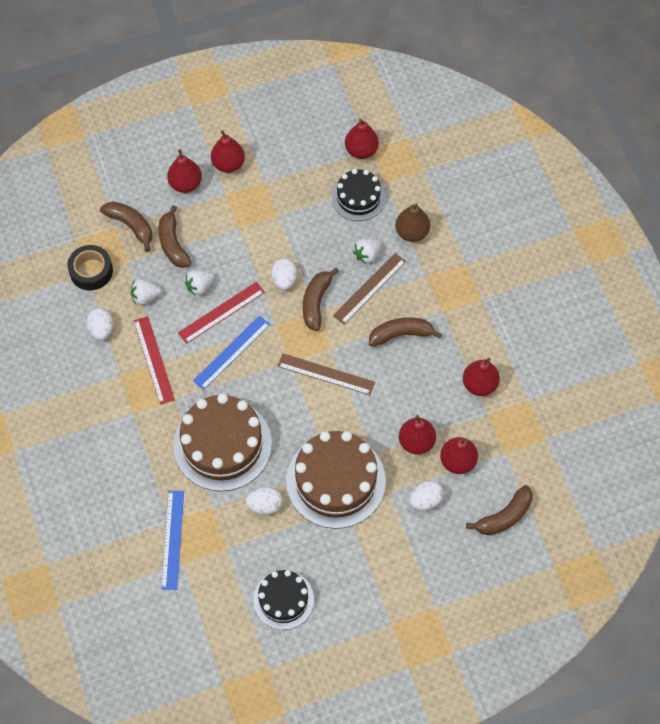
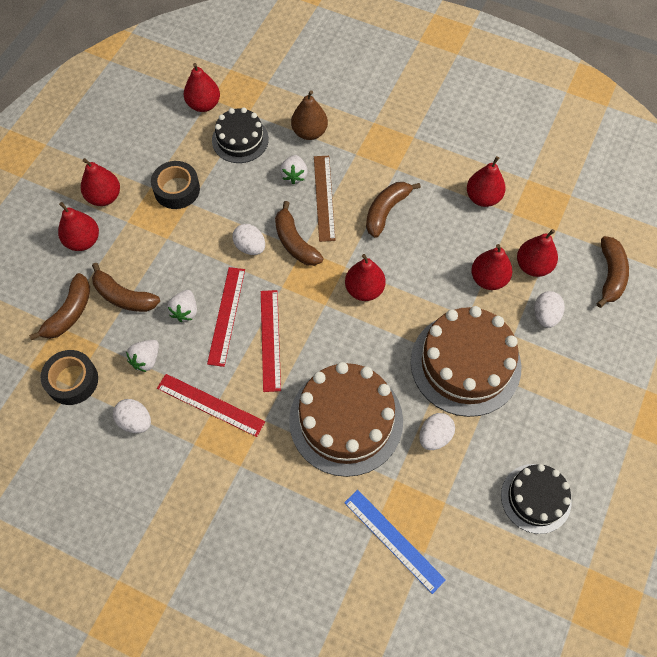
camera: 45 degrees left, 0 degrees up
brown banana [100,201,152,252] -> brown banana turned 120 degrees clockwise [29,273,90,340]
blue ruler [193,315,270,390] -> red ruler [261,290,281,392]
brown ruler [278,353,375,395] -> red pear [345,254,386,301]
none -> black tape [151,161,200,209]

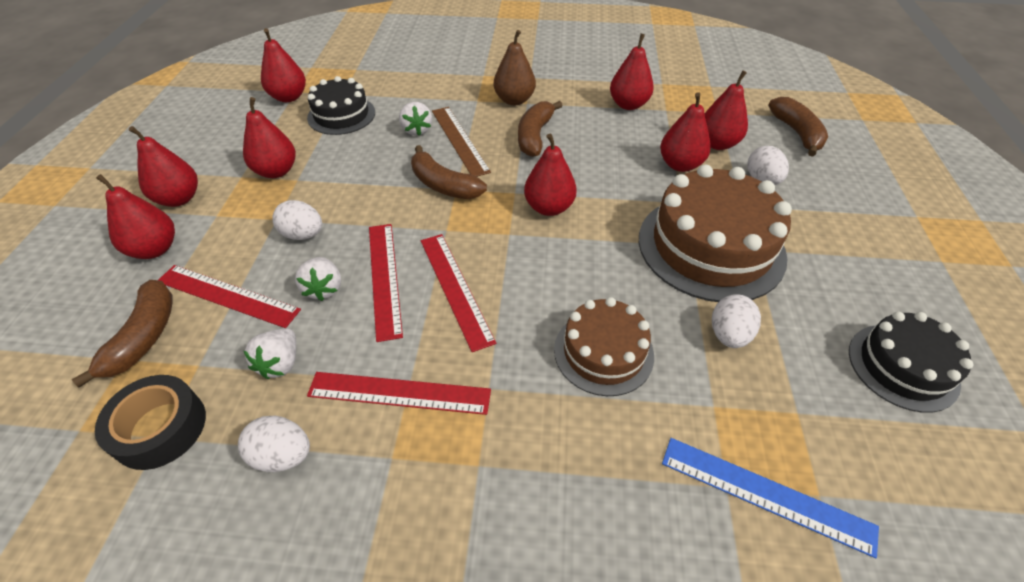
camera: 20 degrees left, 15 degrees down
brown banana [92,263,160,312] -> red ruler [158,265,301,328]
black tape [151,161,200,209] -> red pear [243,97,296,178]
white egg [232,224,265,255] -> white egg moved to [272,200,322,240]
brown cake [289,362,403,477] -> brown cake [554,297,654,396], size x0.59
brown pear [291,90,328,140] -> brown pear moved to [494,30,536,105]

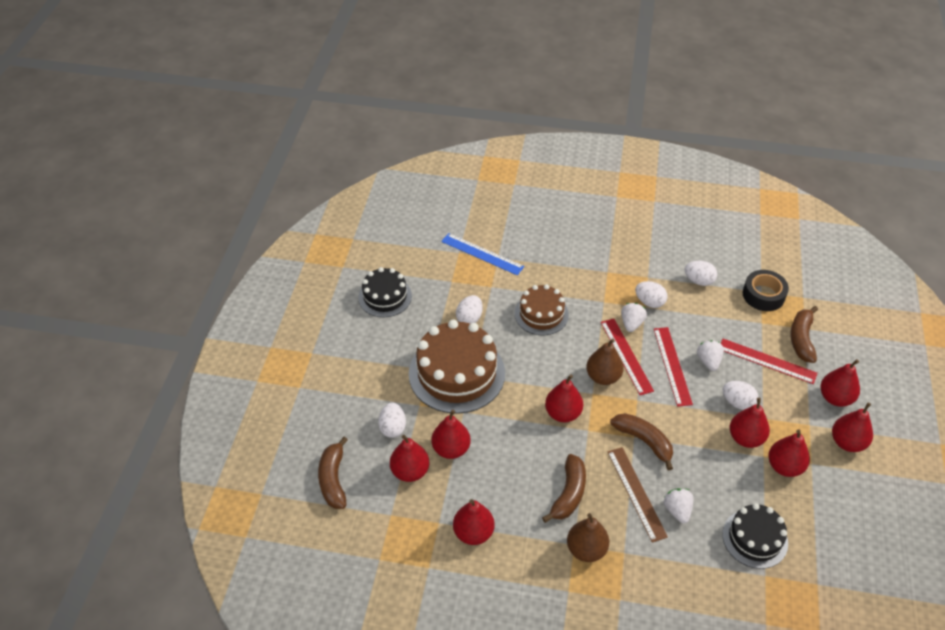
camera: 175 degrees left, 0 degrees up
white strawberry [244,328,296,379] -> white strawberry moved to [621,303,647,332]
red pear [261,28,306,102] -> red pear moved to [730,398,770,448]
red ruler [307,372,491,415] -> white egg [635,281,667,308]
none -> brown pear [586,338,624,385]

